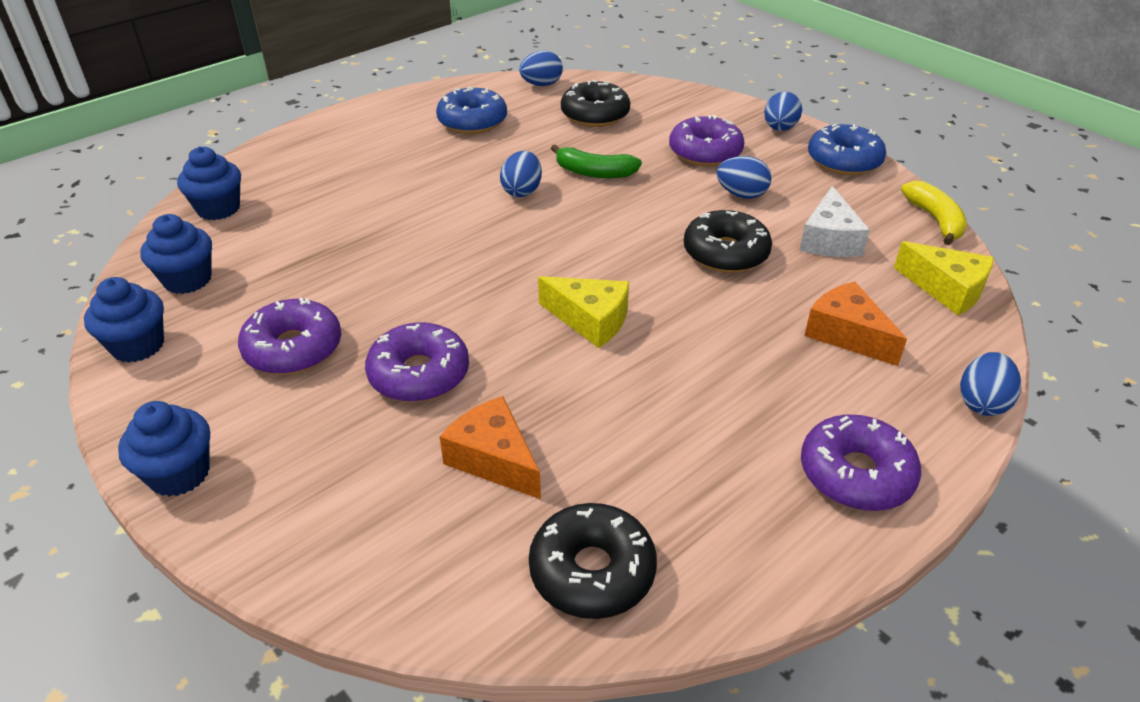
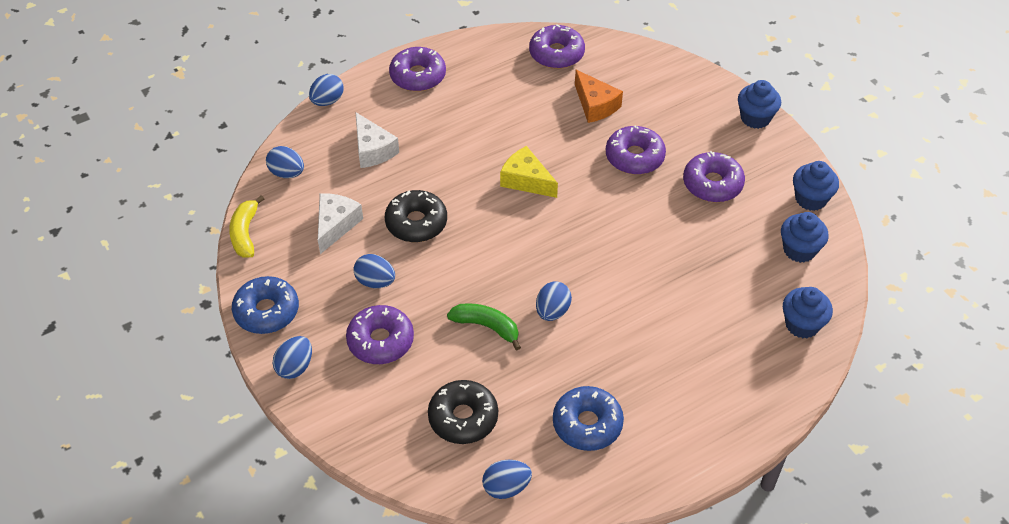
camera: 170 degrees left, 10 degrees up
black donut [529,503,657,619] -> purple donut [529,24,585,69]
orange cheese [804,281,907,366] -> white cheese [355,112,399,168]
yellow cheese [894,241,994,315] -> blue egg [266,146,304,178]

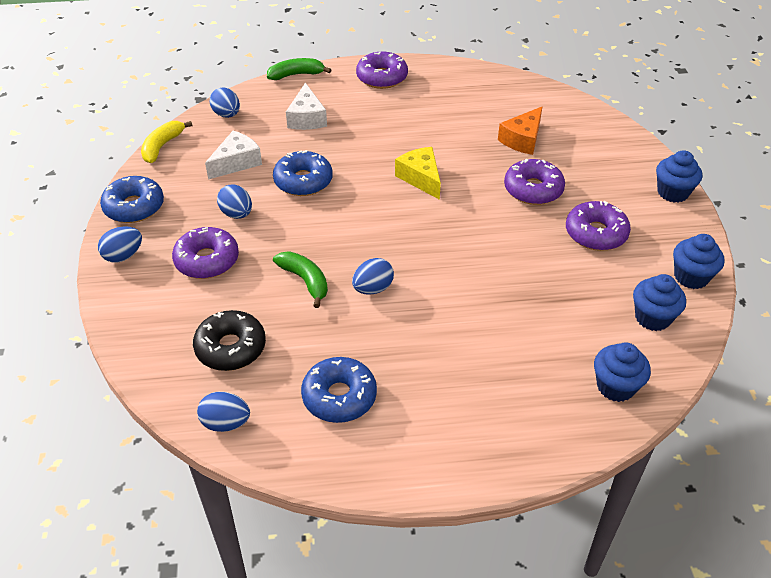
camera: 25 degrees right, 5 degrees down
blue egg [309,74,344,106] -> green banana [267,58,331,80]
black donut [385,190,447,242] -> blue donut [273,150,333,196]
purple donut [529,24,585,69] -> none
orange cheese [575,70,623,123] -> orange cheese turned 45 degrees clockwise [498,107,542,155]

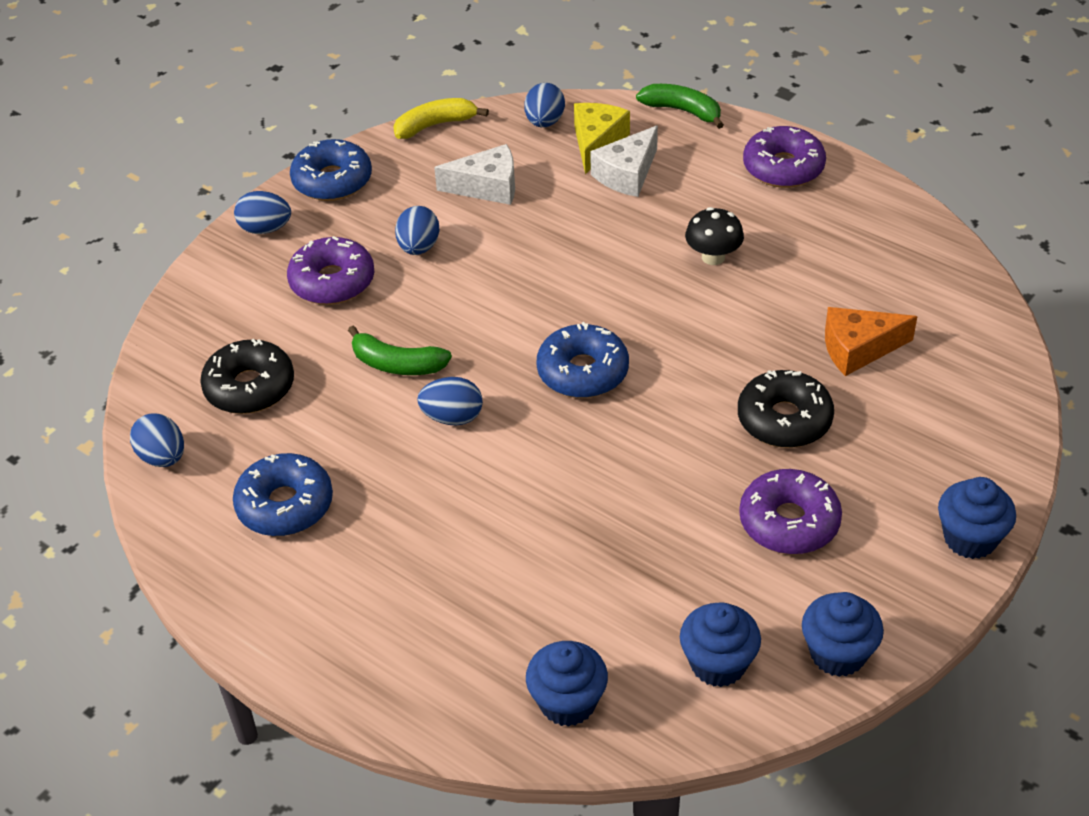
camera: 45 degrees right, 0 degrees up
blue donut [273,150,333,196] -> blue donut moved to [536,322,629,398]
green banana [273,251,328,308] -> green banana turned 105 degrees clockwise [348,326,452,375]
yellow cheese [395,147,441,200] -> yellow cheese moved to [574,103,630,174]
purple donut [504,158,565,205] -> black donut [738,370,834,448]
none -> black mushroom [685,207,744,265]

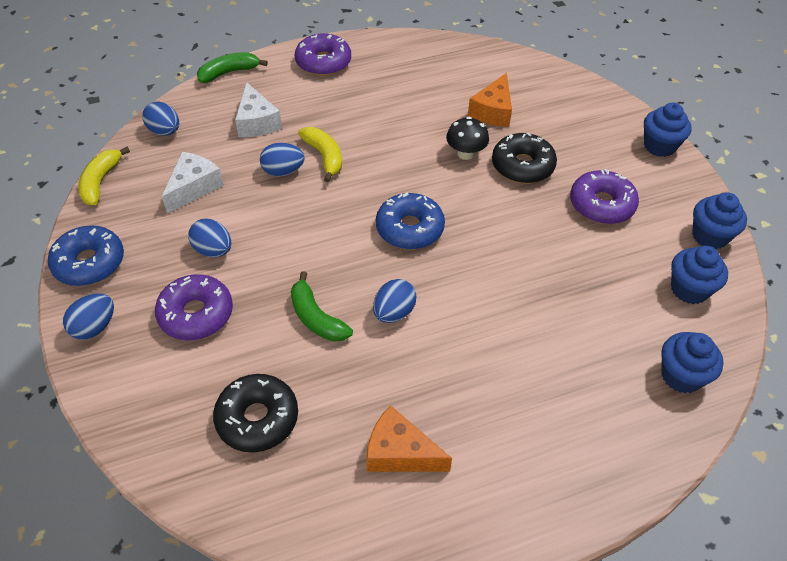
camera: 60 degrees left, 5 degrees up
blue egg [130,413,184,467] -> blue egg moved to [260,143,305,177]
blue donut [233,453,333,536] -> orange cheese [367,405,452,472]
green banana [348,326,452,375] -> green banana turned 90 degrees clockwise [291,271,353,342]
yellow cheese [574,103,630,174] -> none
black mushroom [685,207,744,265] -> black mushroom moved to [446,117,489,160]
none -> yellow banana [298,127,342,182]

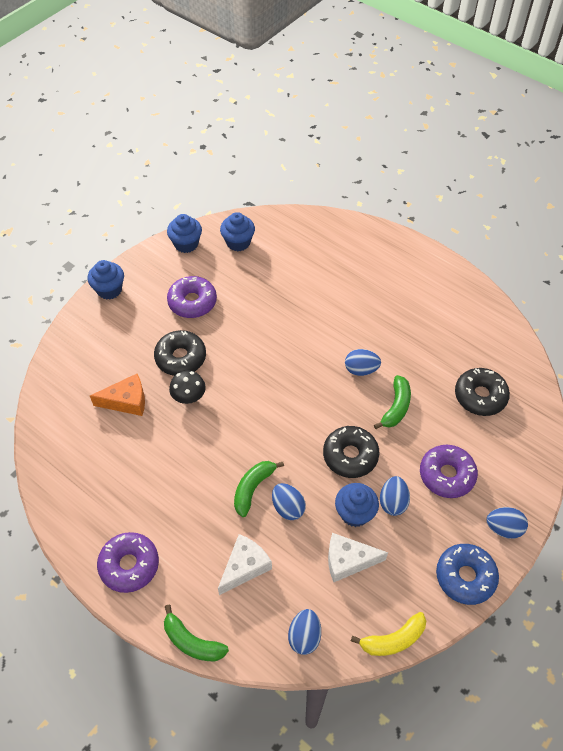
camera: 120 degrees left, 5 degrees up
yellow banana [298,127,342,182] -> green banana [234,461,284,517]
orange cheese [367,405,452,472] -> none
blue donut [376,192,445,250] -> none
blue cupcake [661,332,724,393] -> blue cupcake moved to [335,483,379,527]
none -> black donut [323,426,379,478]

